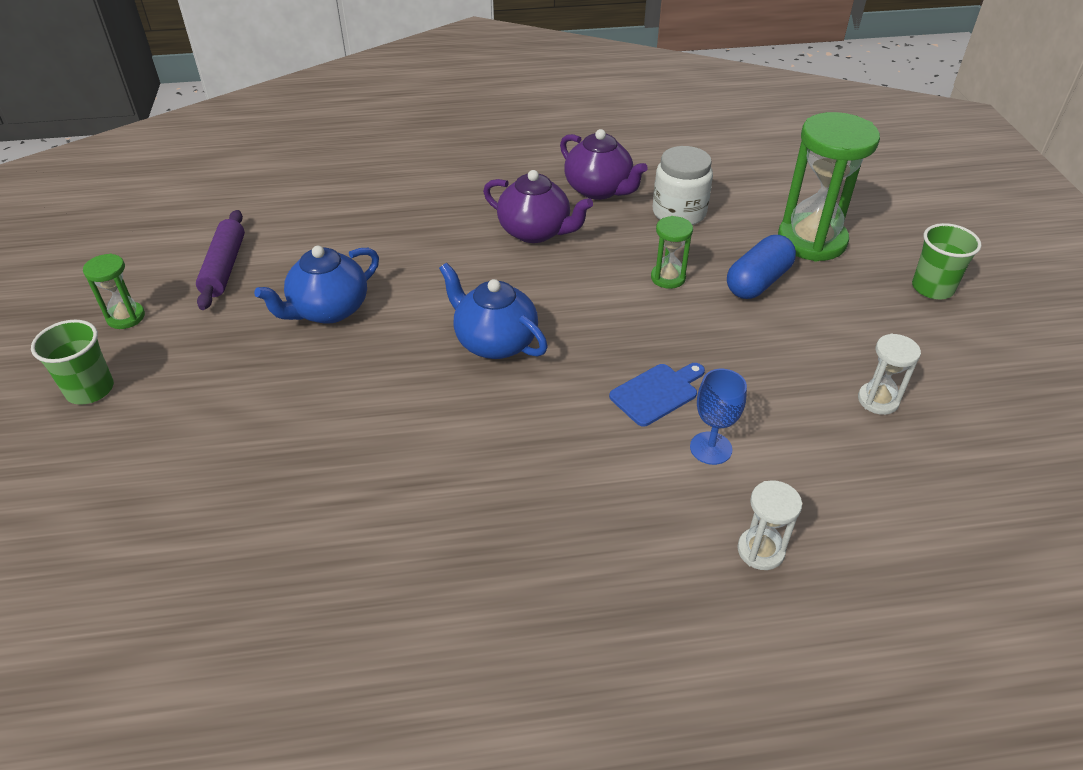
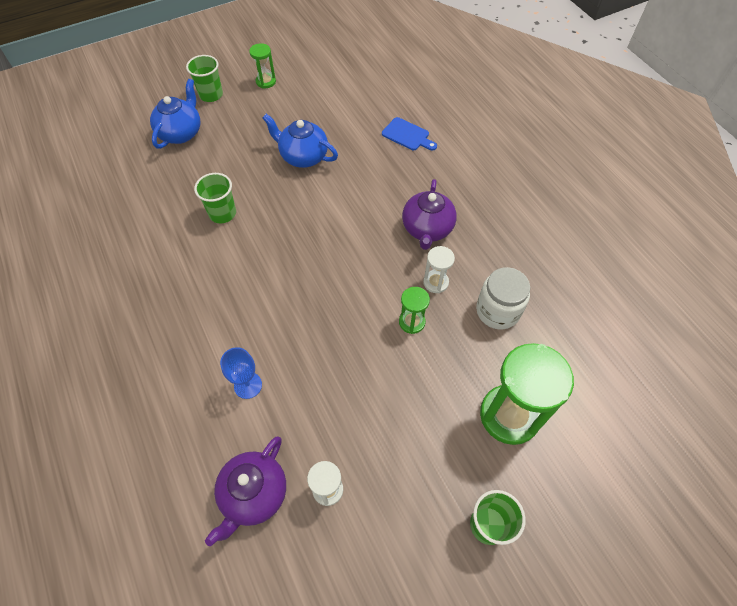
camera: 70 degrees right, 15 degrees up
purple rolling pin [196,210,245,310] -> none
blue teapot [439,263,548,359] -> blue teapot moved to [150,79,200,149]
purple teapot [560,129,648,200] -> purple teapot moved to [205,437,286,546]
blue cutting board [609,363,705,427] -> blue cutting board moved to [382,117,437,151]
blue capsule [727,235,796,299] -> none
white hourglass [737,480,802,570] -> white hourglass moved to [423,246,455,293]
none -> green cup [194,173,236,223]

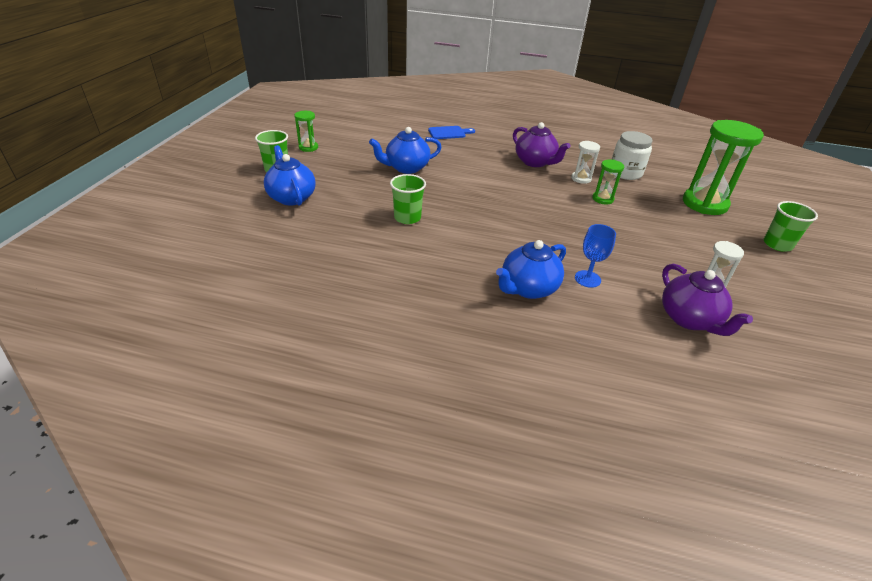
camera: 50 degrees left, 20 degrees down
none -> blue teapot [496,240,566,299]

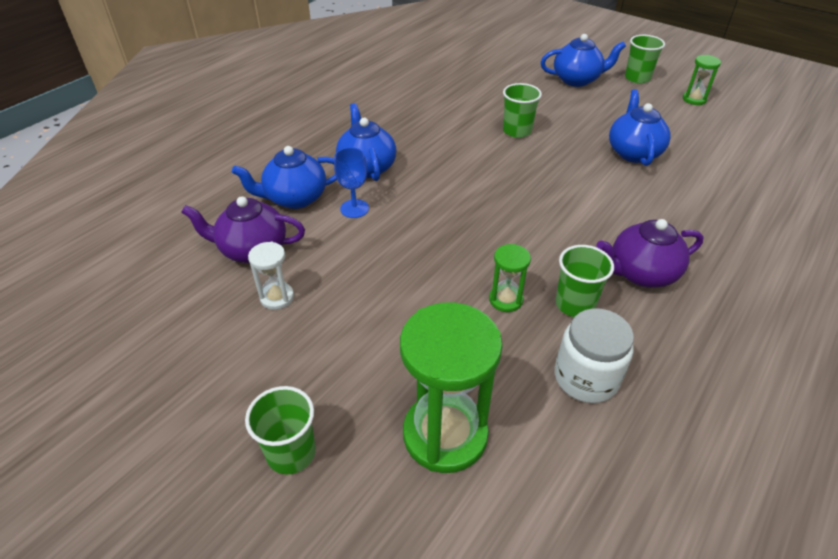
camera: 115 degrees right, 5 degrees up
blue cutting board [428,126,475,139] -> none
white hourglass [571,141,600,184] -> green cup [556,245,614,317]
none -> blue teapot [232,146,337,209]

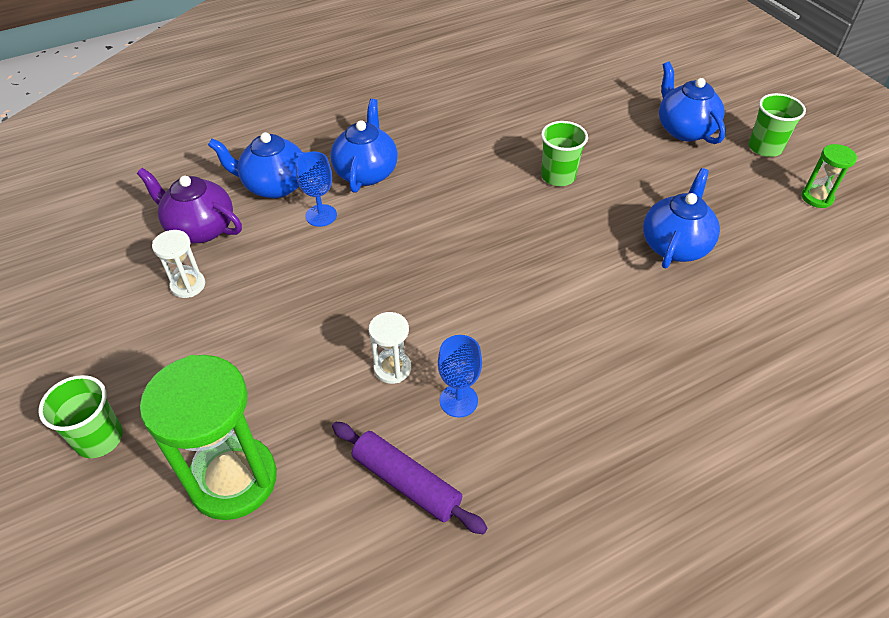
camera: 25 degrees right, 5 degrees up
green hourglass [489,244,531,312] -> white hourglass [368,312,411,384]
blue teapot [541,34,626,87] -> blue teapot turned 135 degrees counterclockwise [659,62,726,144]
white jar [555,308,634,403] -> purple rolling pin [332,422,487,534]
green cup [556,245,614,317] -> blue goblet [438,335,482,418]
purple teapot [596,219,704,288] -> none

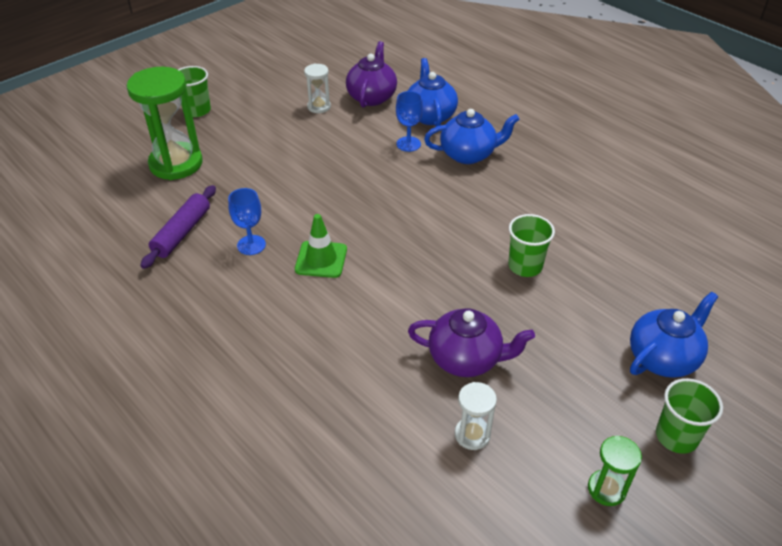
camera: 75 degrees right, 5 degrees down
white hourglass [368,312,411,384] -> white hourglass moved to [455,382,497,450]
blue teapot [643,168,720,269] -> purple teapot [408,308,535,377]
none -> green traffic cone [295,214,347,278]

